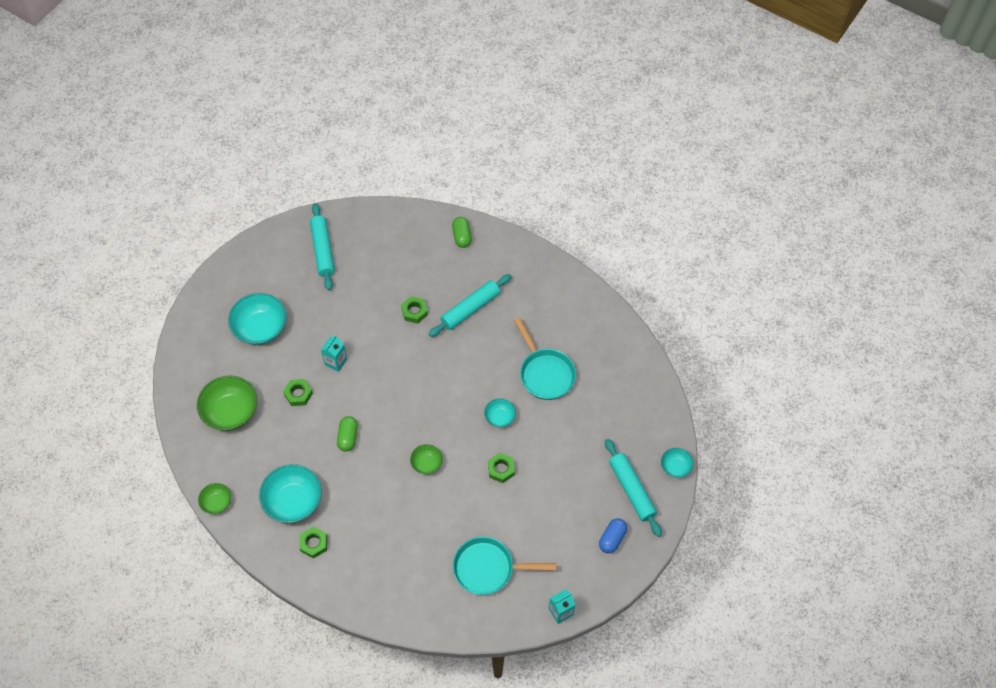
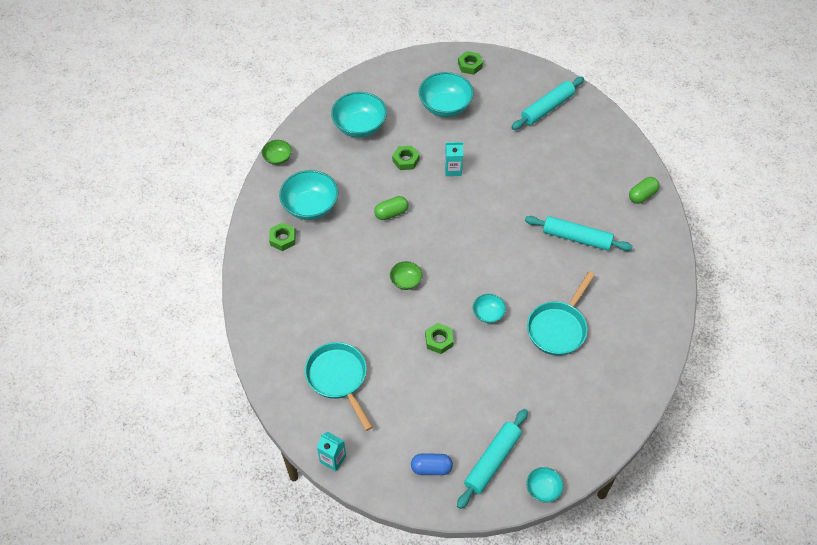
camera: 60 degrees right, 5 degrees down
green bowl [197,376,257,431] -> turquoise bowl [331,92,387,138]
green nut [401,296,428,324] -> green nut moved to [458,51,483,75]

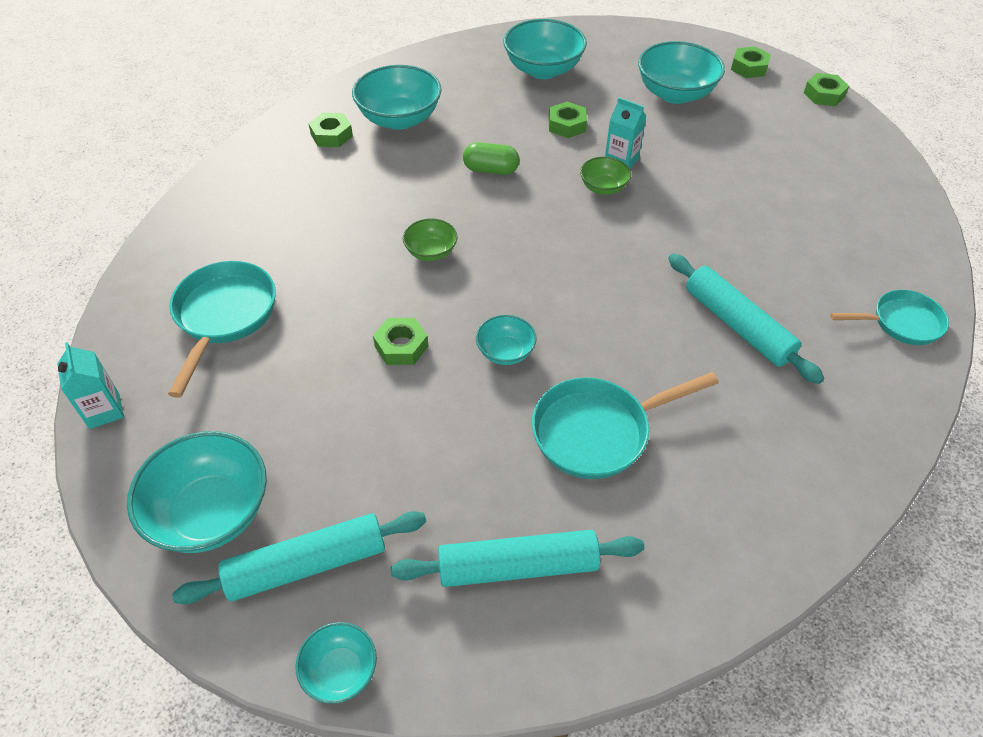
camera: 35 degrees right, 5 degrees down
green bowl [262,140,292,165] -> green bowl moved to [580,157,631,195]
blue capsule [411,453,453,475] -> turquoise bowl [127,431,267,553]
turquoise rolling pin [511,77,584,130] -> turquoise rolling pin moved to [391,530,644,587]
green capsule [629,177,659,204] -> turquoise pan [830,290,949,345]
none -> green nut [804,73,849,106]

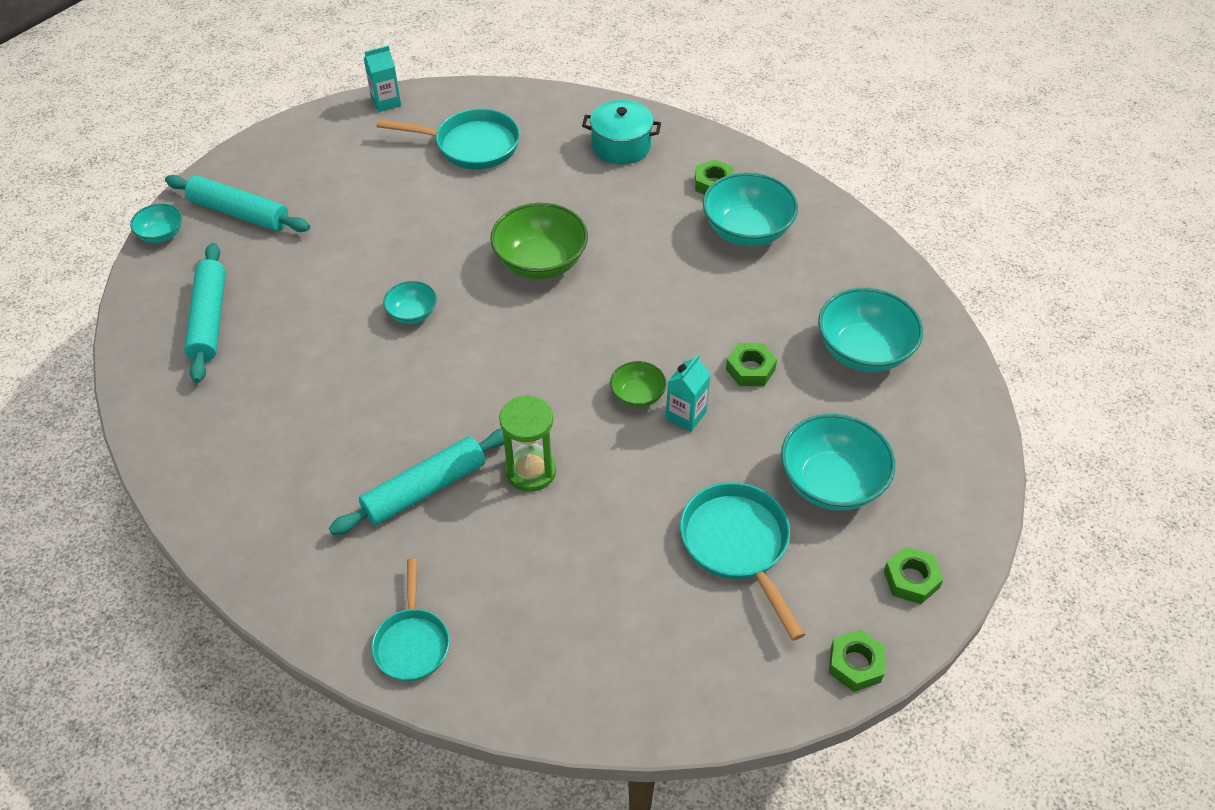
camera: 90 degrees right, 0 degrees up
turquoise bowl [127,431,267,553] -> none
turquoise rolling pin [172,511,426,604] -> turquoise rolling pin turned 45 degrees counterclockwise [165,175,310,232]
green nut [373,318,428,365] -> none
green bowl [403,218,457,261] -> green bowl [490,203,588,279], size x1.88
green capsule [463,142,519,175] -> none
turquoise pan [532,372,719,479] -> turquoise pan moved to [680,482,805,641]
none -> green hourglass [499,395,556,492]
none -> turquoise pot [582,100,661,165]

